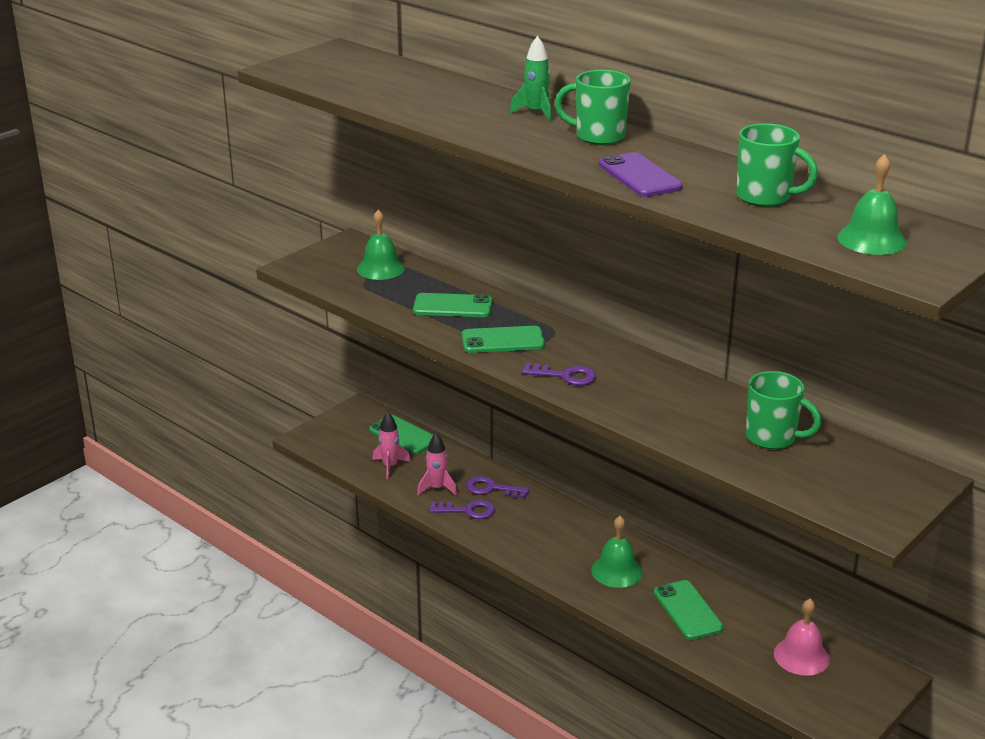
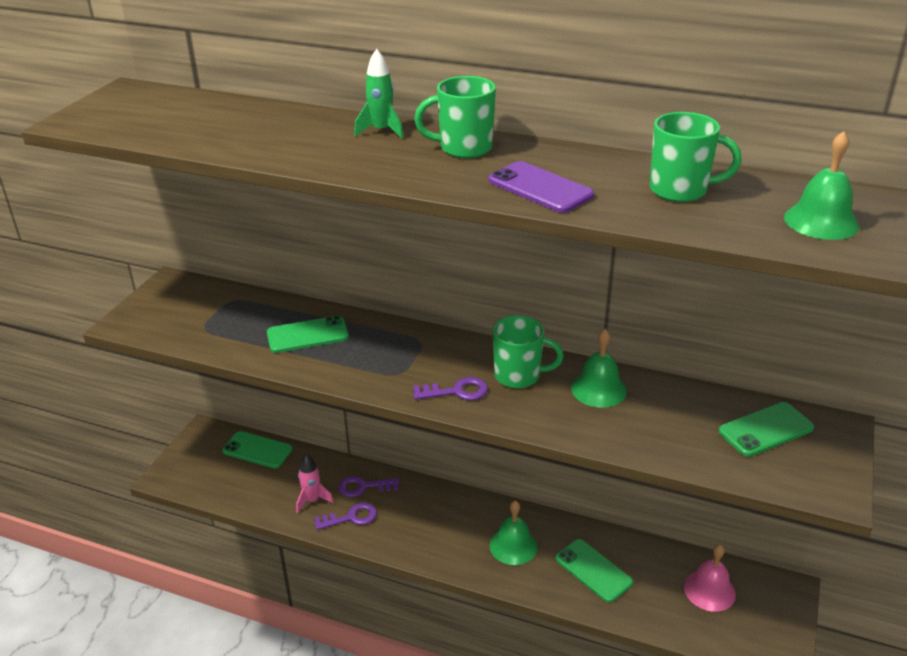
camera: 20 degrees left, 5 degrees up
green bell [357,209,405,280] -> green bell moved to [571,329,627,408]
pink rocket [372,412,411,479] -> none
green phone [462,326,545,353] -> green phone moved to [719,402,814,457]
green mug [746,371,821,449] -> green mug moved to [493,315,564,388]

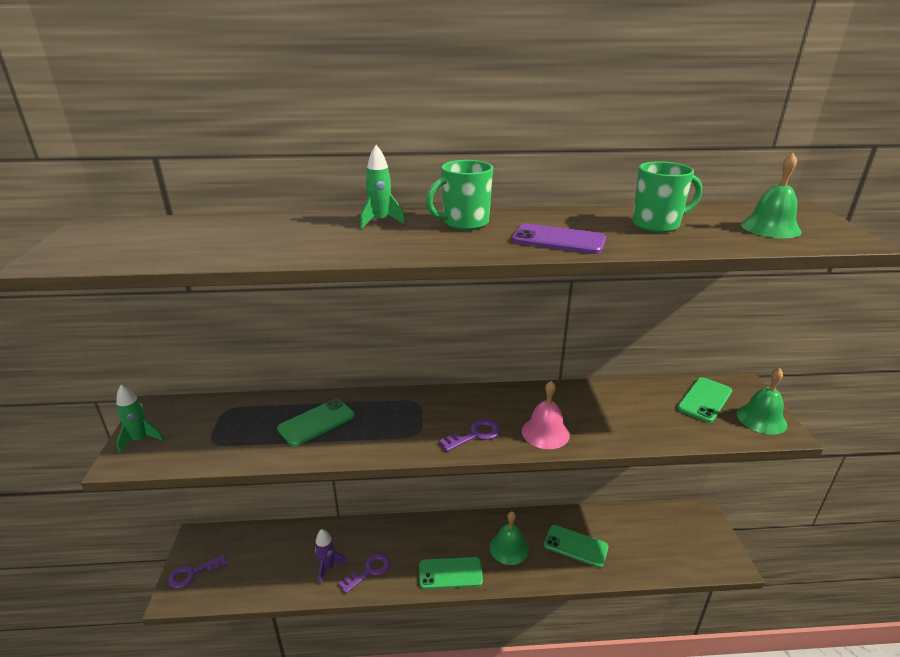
camera: 25 degrees left, 5 degrees down
green phone [222,431,292,468] -> green phone moved to [419,557,483,589]
pink rocket [296,454,334,514] -> purple rocket [315,529,347,585]
purple key [338,476,399,497] -> purple key moved to [168,555,227,589]
green mug [493,315,564,388] -> none
green bell [571,329,627,408] -> green bell moved to [737,368,787,435]
pink bell [684,544,736,612] -> pink bell moved to [522,381,570,449]
none -> green rocket [116,385,164,453]

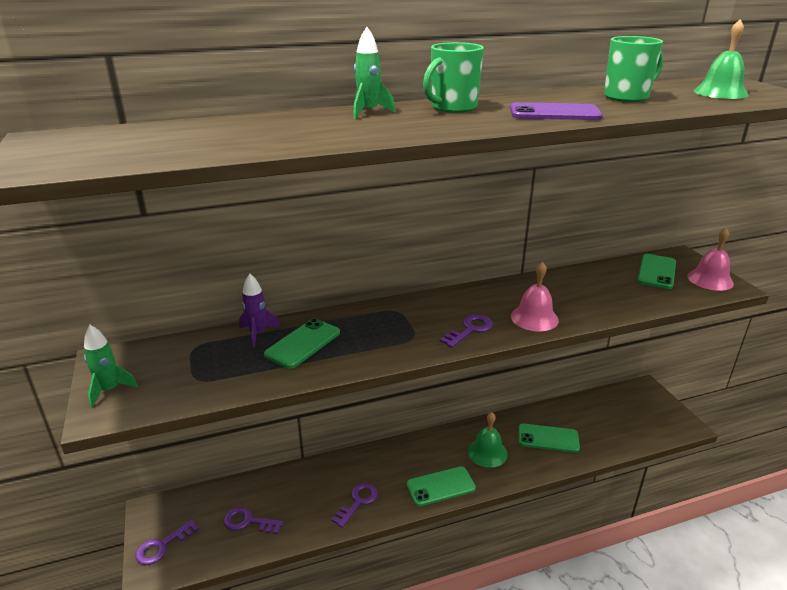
camera: 15 degrees left, 0 degrees up
purple rocket [315,529,347,585] -> purple rocket moved to [239,274,280,348]
green bell [737,368,787,435] -> pink bell [687,228,734,291]
none -> purple key [223,507,283,534]

